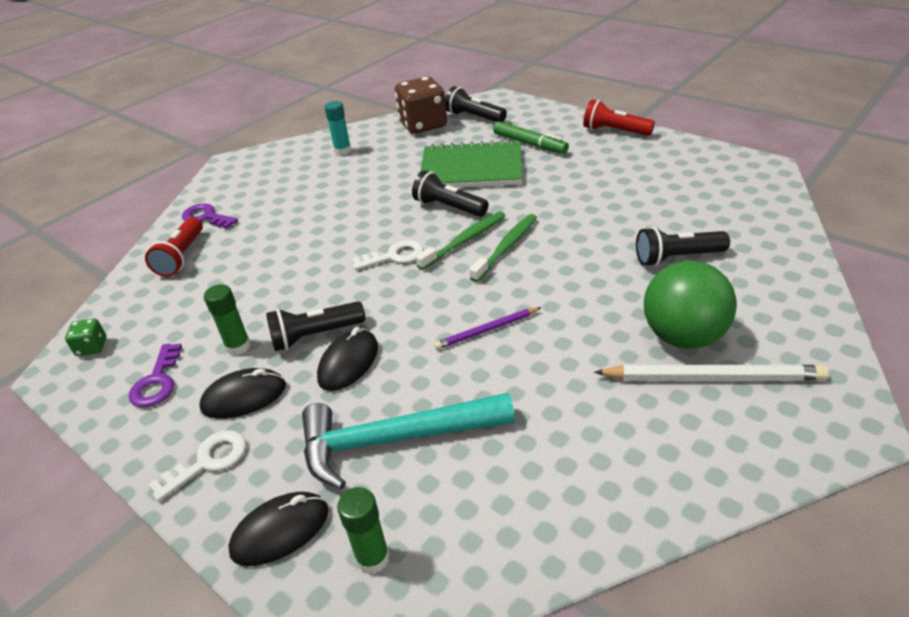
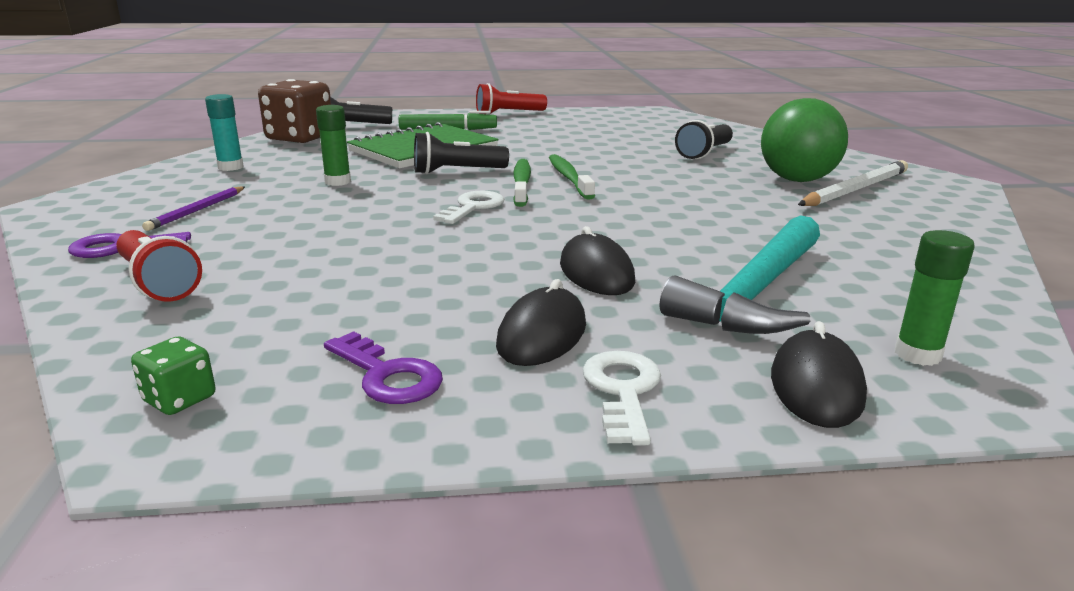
camera: 50 degrees left, 15 degrees down
green glue stick [204,284,251,355] -> green glue stick moved to [316,105,351,186]
black flashlight [266,301,365,351] -> none
purple pencil [434,307,542,350] -> purple pencil moved to [142,186,245,231]

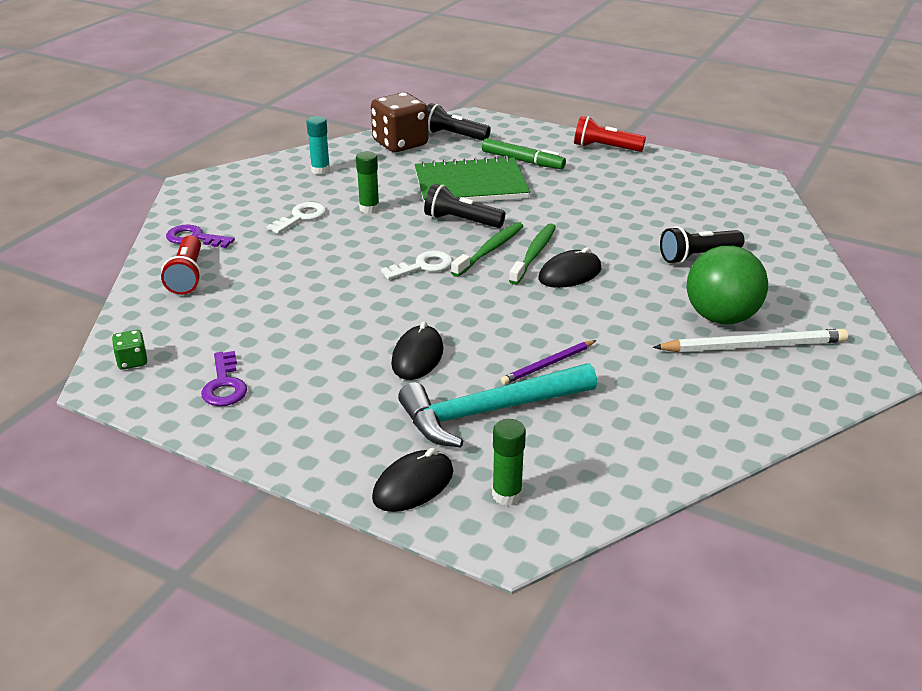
camera: 35 degrees right, 10 degrees up
purple pencil [142,186,245,231] -> purple pencil moved to [501,340,596,385]
black mouse [496,279,586,366] -> black mouse moved to [538,247,601,288]
white key [582,351,661,446] -> white key moved to [267,202,326,234]

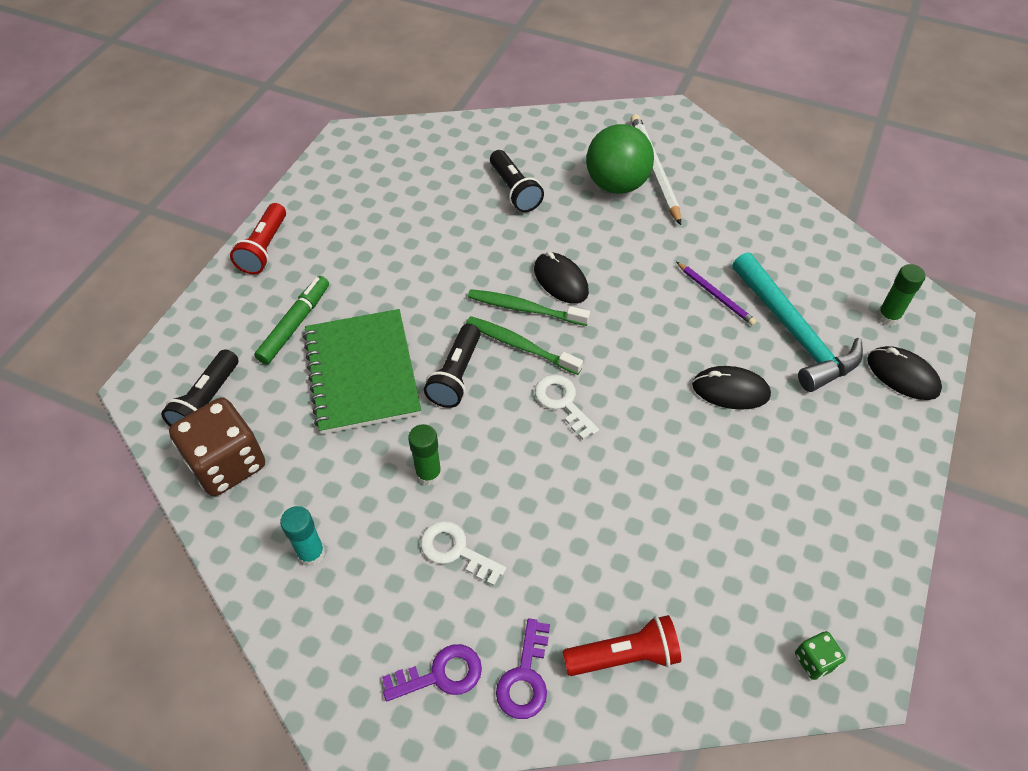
camera: 95 degrees left, 20 degrees up
purple key [201,351,247,406] -> purple key moved to [382,644,482,701]

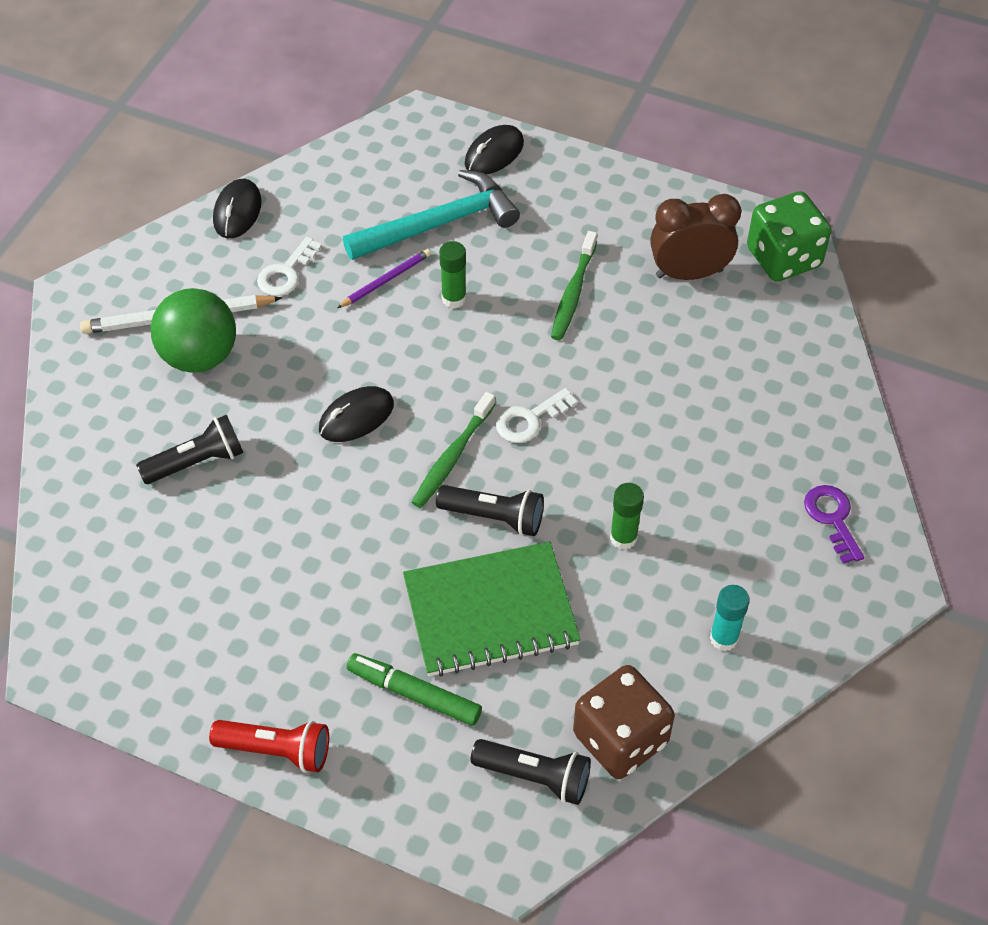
camera: 90 degrees left, 0 degrees up
white key [421,521,506,586] -> white key moved to [257,237,322,296]
green toothbrush [468,289,590,326] -> green toothbrush moved to [551,231,597,340]
purple key [496,618,550,719] -> none
red flashlight [563,615,681,676] -> none
black mouse [692,366,771,410] -> black mouse moved to [213,179,262,238]
green dice [795,631,846,680] -> green dice [747,191,831,281], size x2.21
green glue stick [877,264,926,326] -> green glue stick moved to [439,241,466,308]
none -> brown clock [650,194,741,280]

